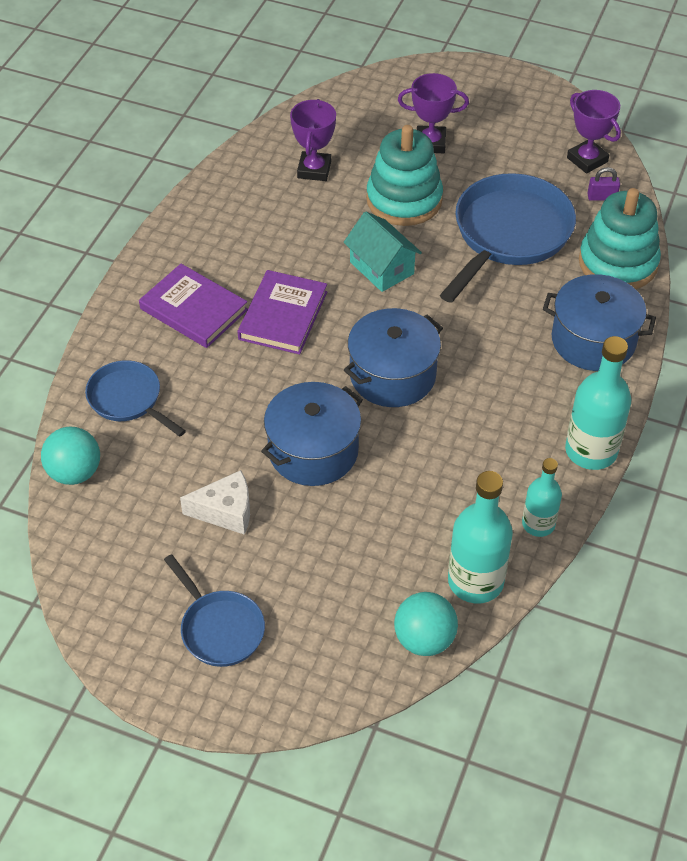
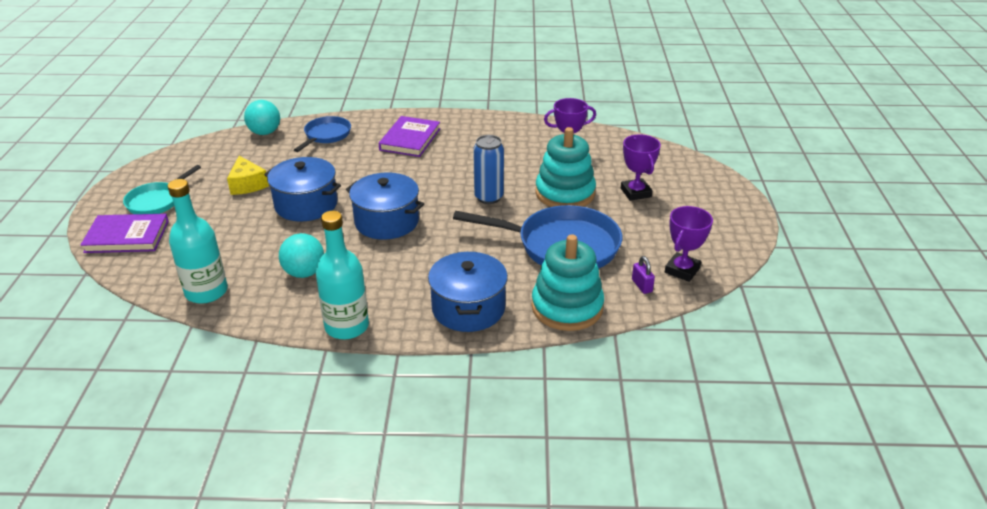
camera: 70 degrees right, 15 degrees down
blue pan [164,554,265,667] -> turquoise pan [123,165,201,214]
white cheese [180,470,250,535] -> yellow cheese [227,156,269,195]
purple book [238,270,327,354] -> purple book moved to [81,214,169,253]
turquoise house [344,211,422,292] -> blue can [473,135,504,204]
turquoise ball [394,592,458,656] -> turquoise ball moved to [279,233,324,278]
turquoise bottle [522,458,562,537] -> none

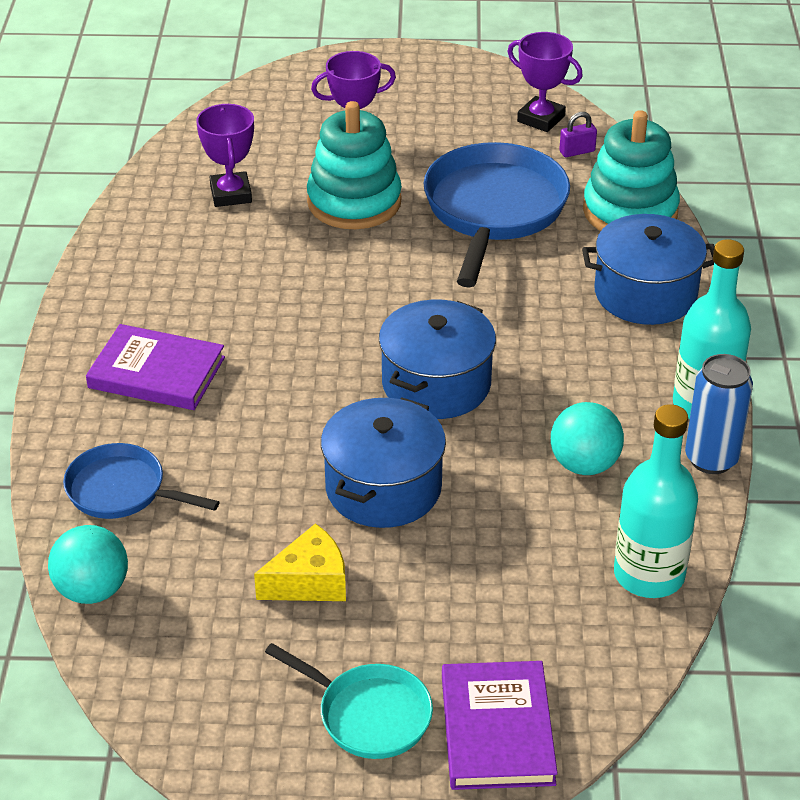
camera: 90 degrees left, 5 degrees up
blue can [473,135,504,204] -> blue can moved to [685,354,753,474]

